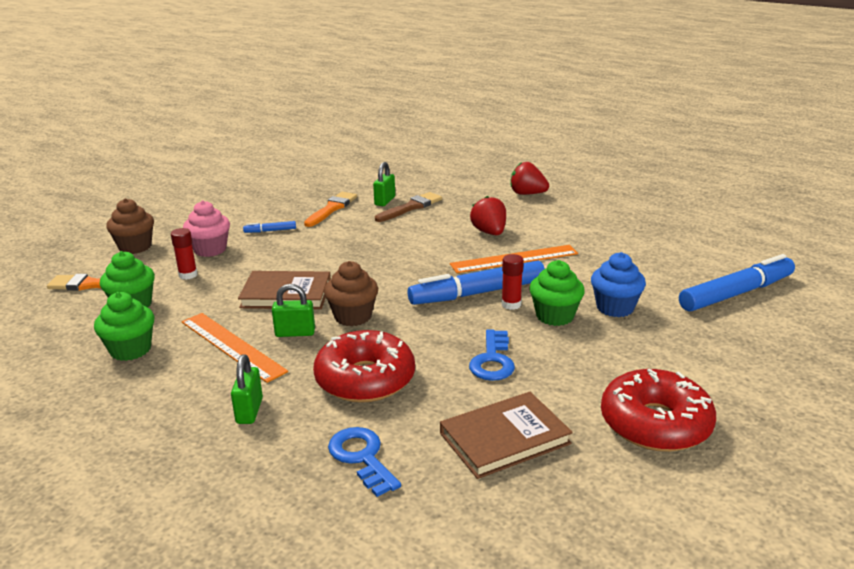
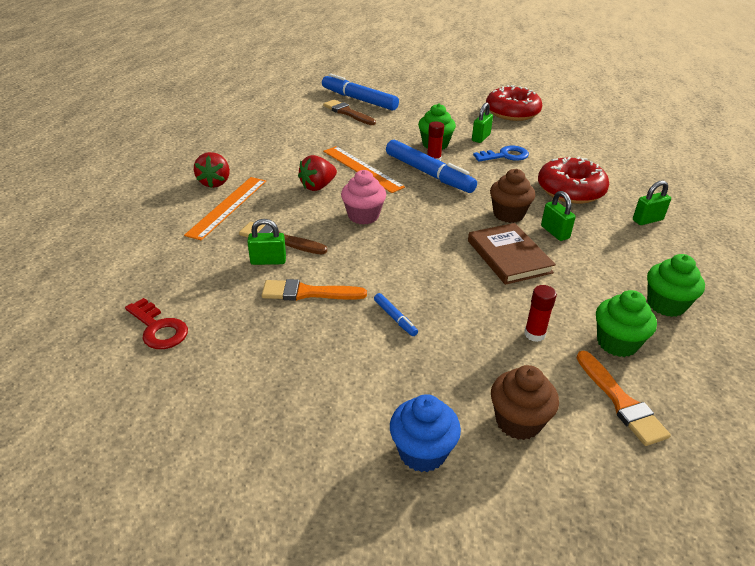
camera: 115 degrees left, 10 degrees up
orange ruler [182,313,288,383] -> orange ruler moved to [184,177,266,240]
pink cupcake [183,201,230,257] -> pink cupcake moved to [341,170,386,225]
blue key [328,427,401,497] -> none
brown book [440,392,573,479] -> none
blue cupcake [591,252,646,317] -> blue cupcake moved to [390,394,461,472]
none -> red key [125,298,188,349]
none -> brown brush [323,99,376,125]
none -> green padlock [472,102,493,143]

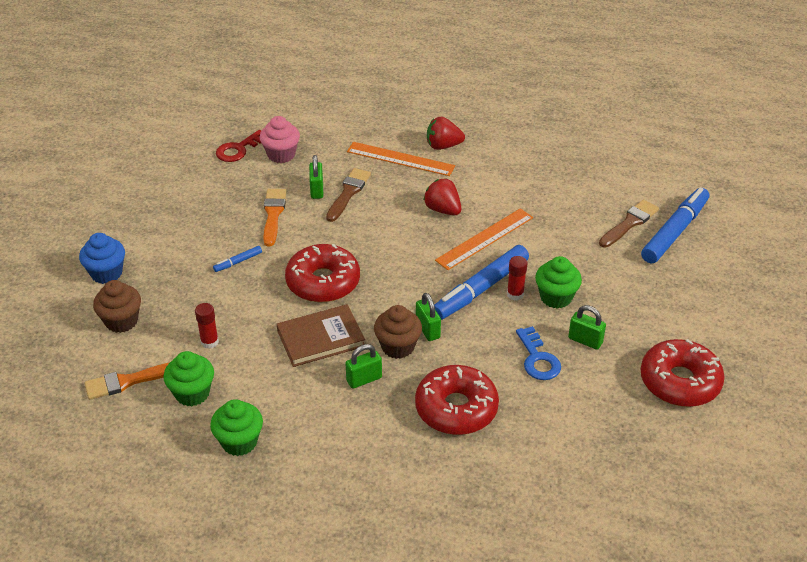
camera: 90 degrees right, 5 degrees up
pink cupcake [341,170,386,225] -> pink cupcake moved to [260,116,300,163]
green padlock [633,181,671,225] -> green padlock moved to [416,293,441,341]
none -> red donut [285,244,360,302]

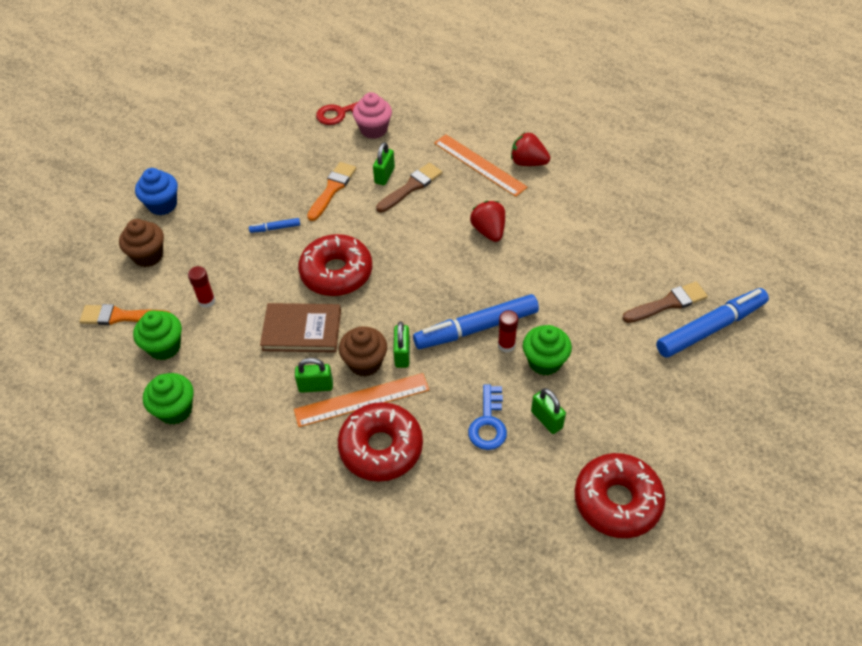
camera: 25 degrees right, 10 degrees up
orange ruler [435,208,533,270] -> orange ruler moved to [294,373,429,427]

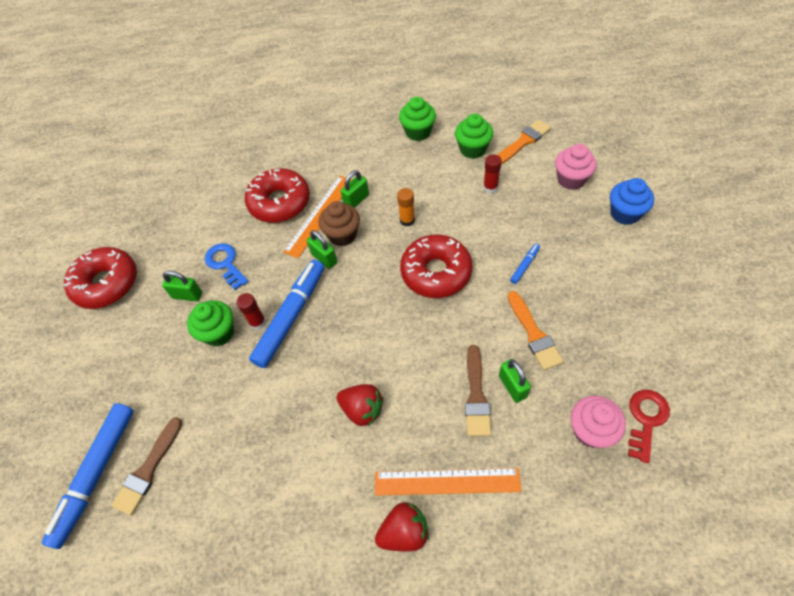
camera: 140 degrees right, 5 degrees up
brown cupcake [119,219,164,267] -> pink cupcake [555,144,597,190]
brown book [260,303,341,353] -> orange glue stick [397,188,415,226]

